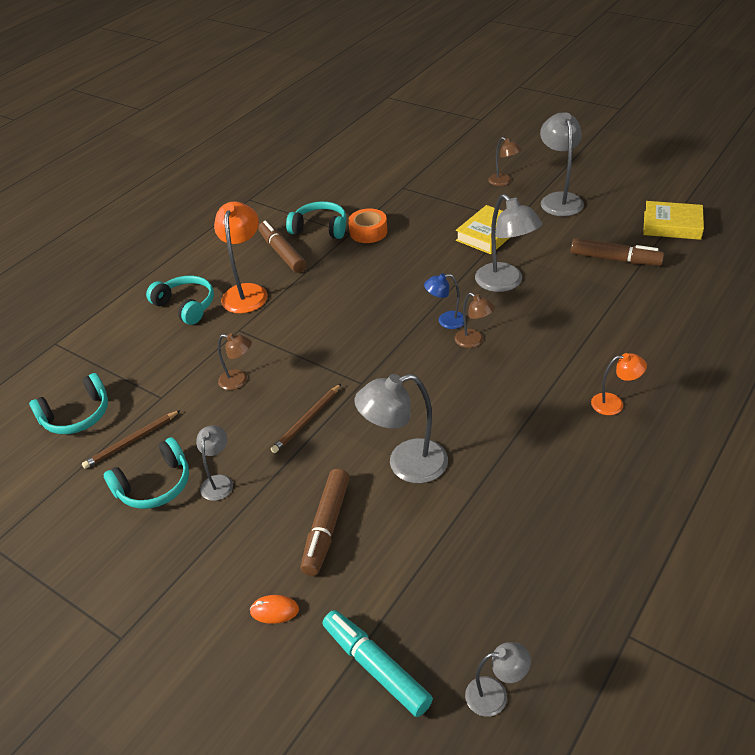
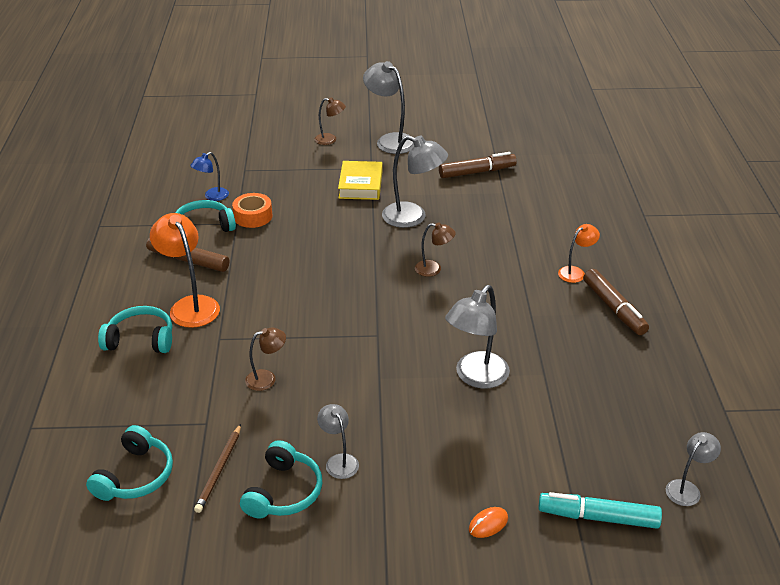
camera: 40 degrees left, 5 degrees down
brown pencil [271,384,341,453] -> none
brown marker [300,469,350,576] -> brown marker moved to [583,269,649,335]
blue lamp [424,273,464,329] -> blue lamp moved to [190,152,229,201]
yellow book [643,201,704,240] -> none

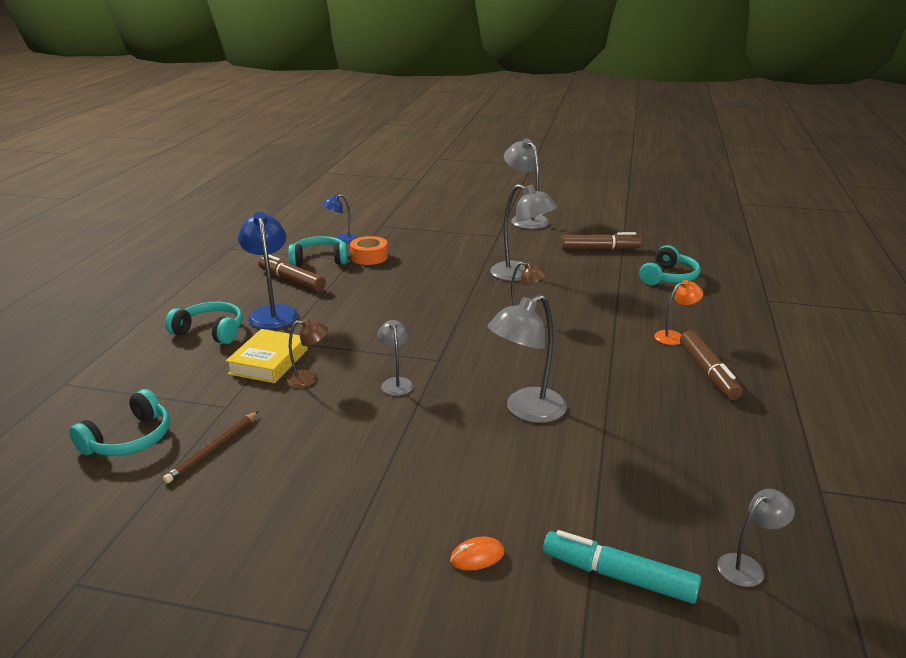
camera: 15 degrees right, 10 degrees down
orange lamp [150,213,220,328] -> blue lamp [238,212,298,329]
turquoise headphones [240,440,322,519] -> turquoise headphones moved to [639,245,701,285]
brown lamp [314,98,346,145] -> none
grey lamp [317,404,359,479] -> grey lamp moved to [378,320,414,396]
yellow book [338,161,382,200] -> yellow book moved to [226,329,308,383]

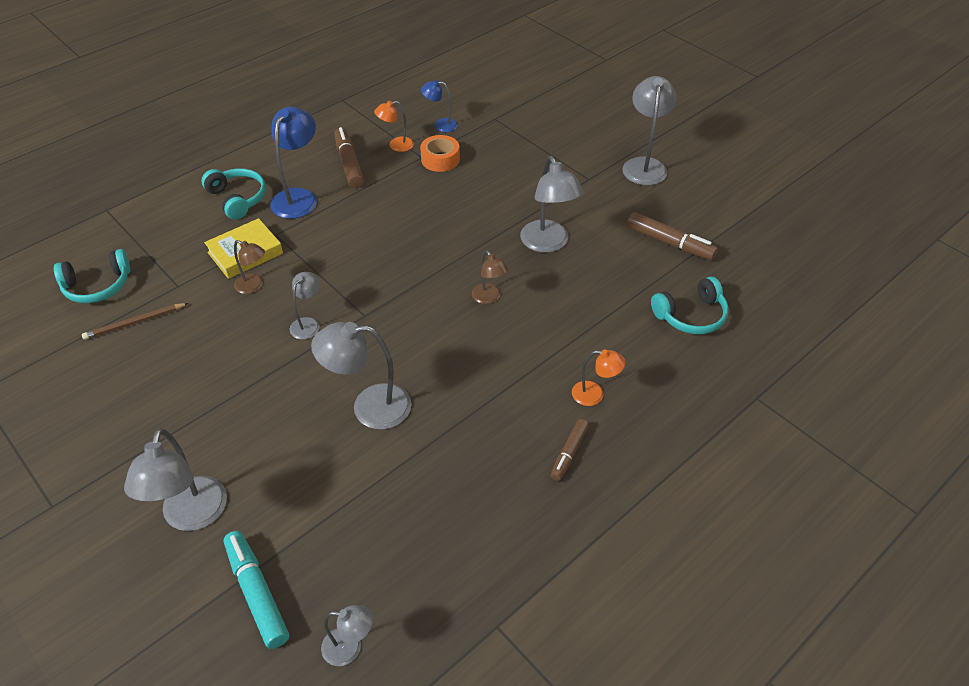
camera: 35 degrees right, 20 degrees up
turquoise headphones [288,236,348,266] -> orange lamp [374,101,414,152]
orange mouse [450,537,505,570] -> grey lamp [124,428,227,531]
brown marker [680,331,743,400] -> brown marker [551,419,589,481], size x0.64

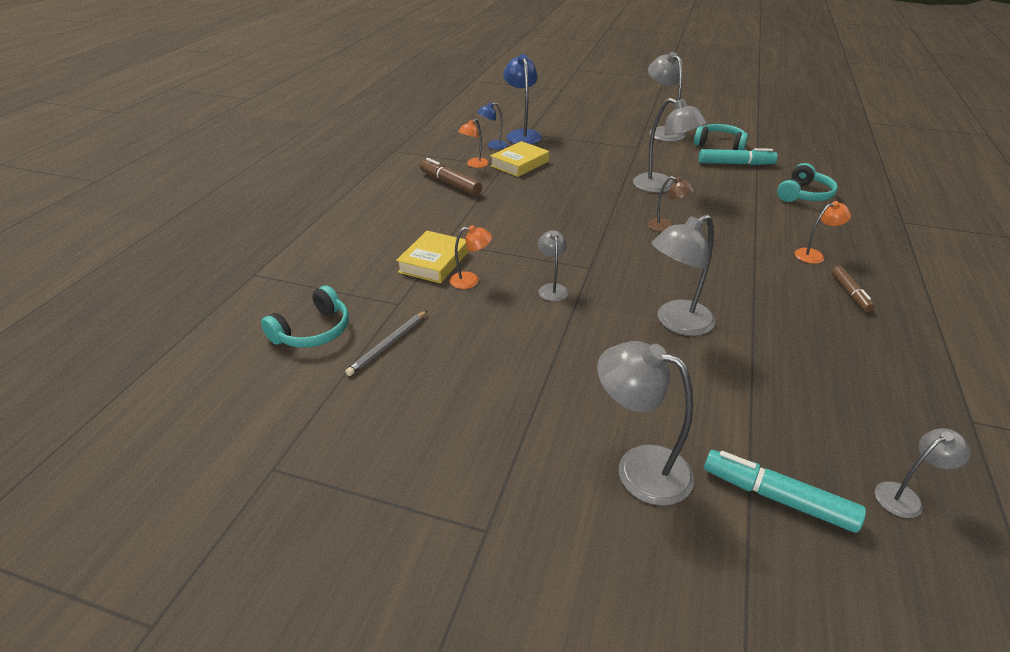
camera: 30 degrees left, 10 degrees down
brown pencil [82,303,189,340] -> grey pencil [345,310,428,376]
grey lamp [124,428,227,531] -> grey lamp turned 150 degrees clockwise [597,341,694,506]
turquoise headphones [201,168,266,220] -> turquoise headphones moved to [694,124,748,150]
brown lamp [234,240,265,294] -> orange lamp [450,225,492,289]
blue lamp [270,107,317,219] -> blue lamp moved to [503,54,542,144]
orange tape [420,135,460,172] -> yellow book [490,141,549,177]
brown marker [627,212,718,260] -> turquoise marker [699,148,778,165]

